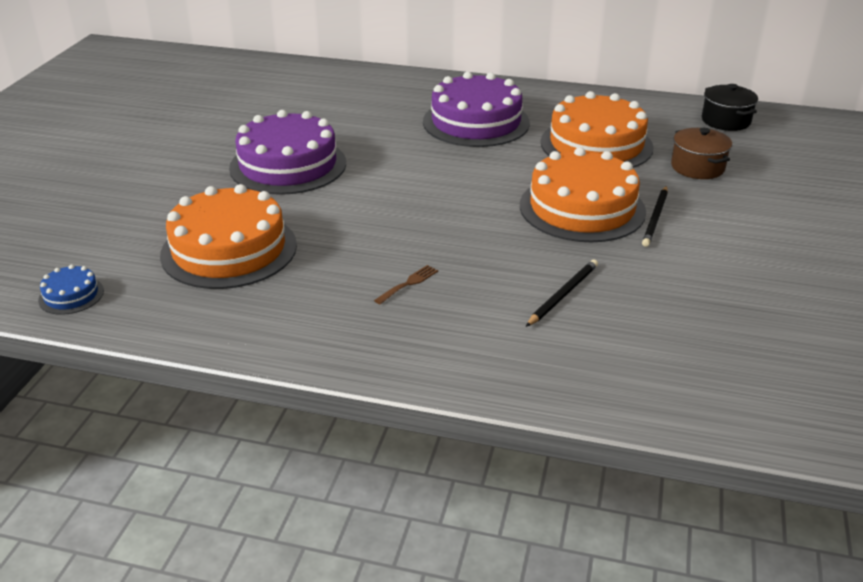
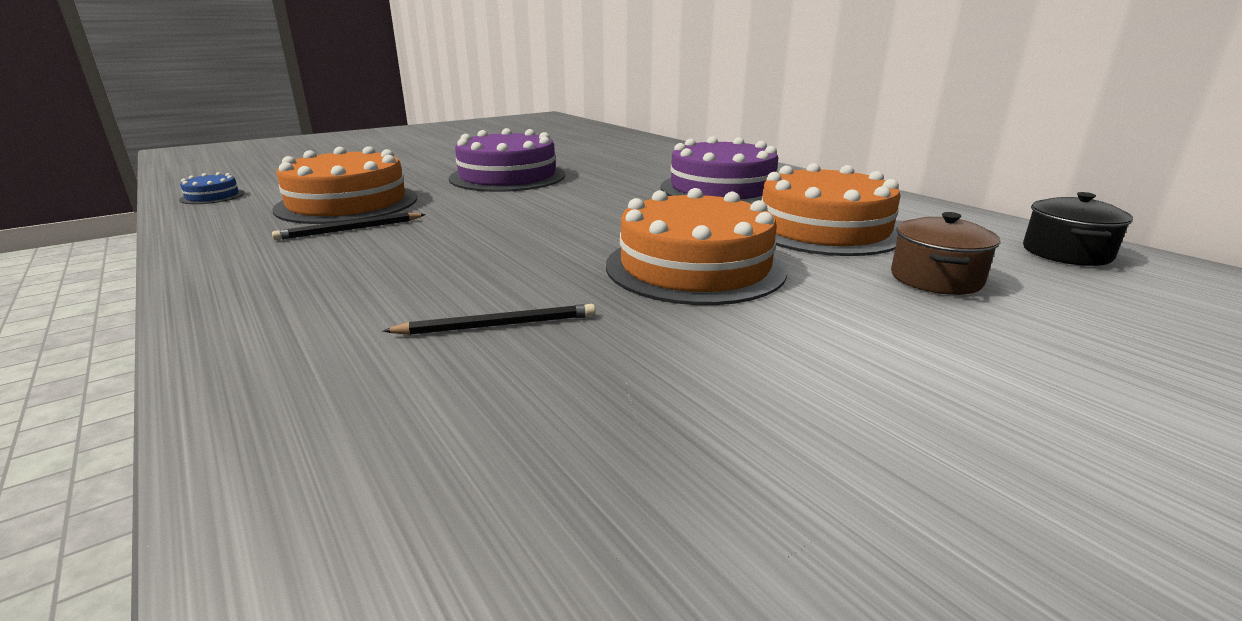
camera: 40 degrees right, 10 degrees down
brown fork [374,265,438,304] -> none
black pencil [642,186,668,247] -> black pencil moved to [272,213,426,240]

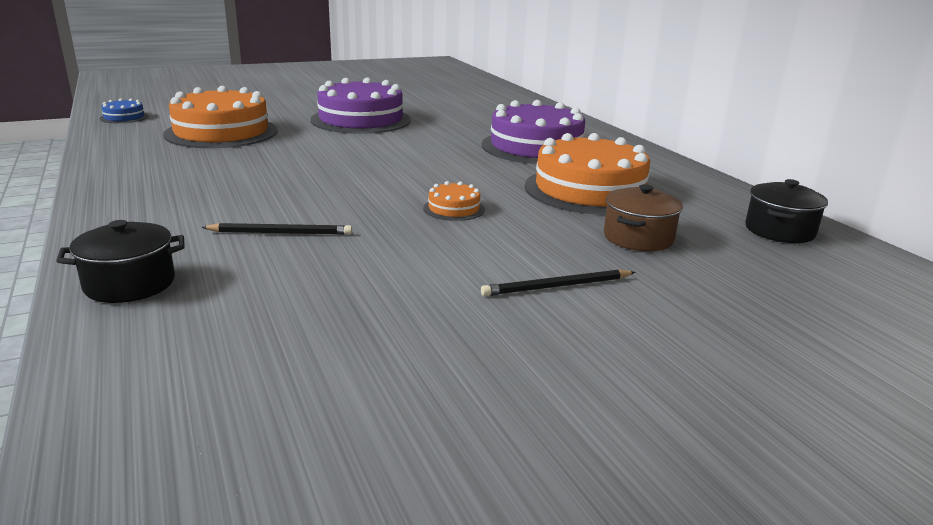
camera: 10 degrees right, 0 degrees up
black pencil [272,213,426,240] -> black pencil moved to [481,269,636,296]
orange cake [606,188,787,305] -> orange cake [423,181,485,221], size x0.43
none -> black pot [56,220,185,303]

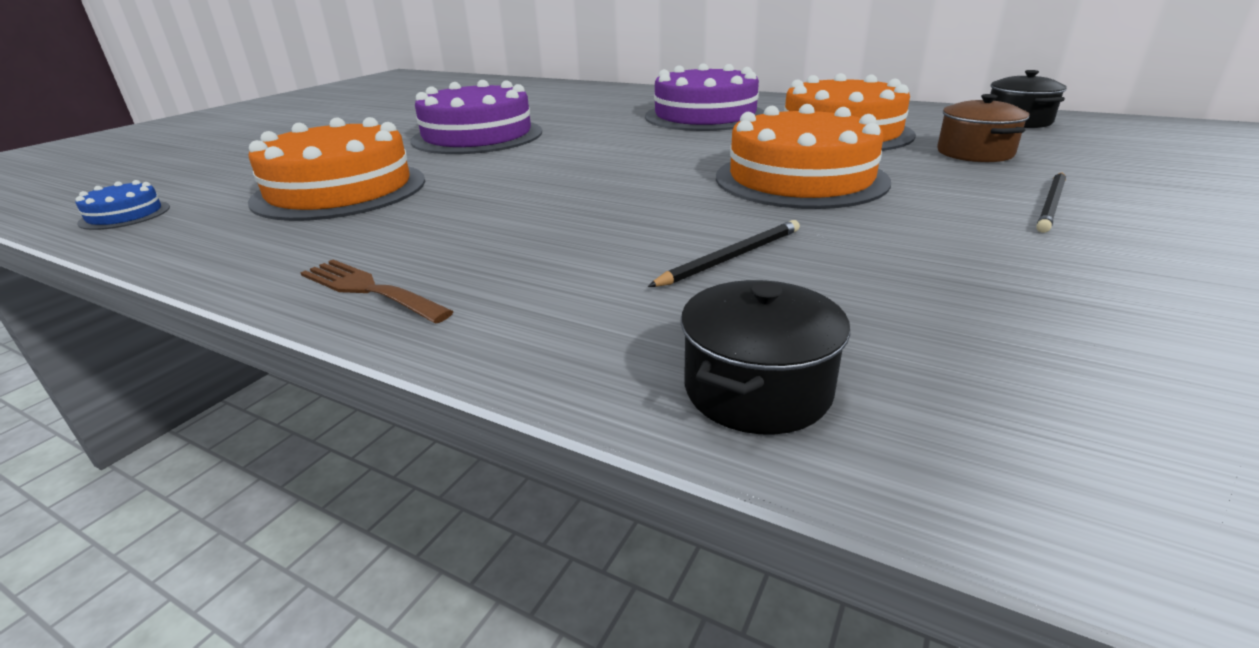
camera: 35 degrees left, 5 degrees up
orange cake [423,181,485,221] -> orange cake [716,104,891,209], size x2.31
none -> brown fork [300,260,454,324]

